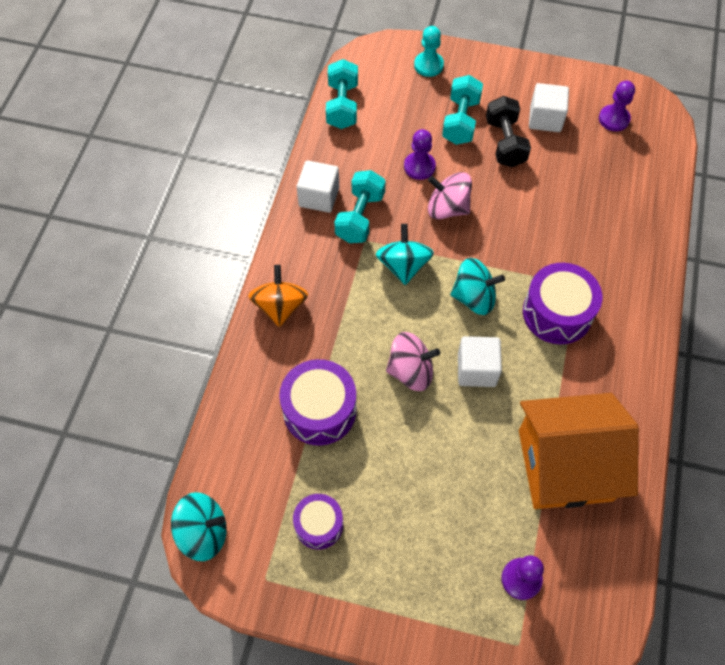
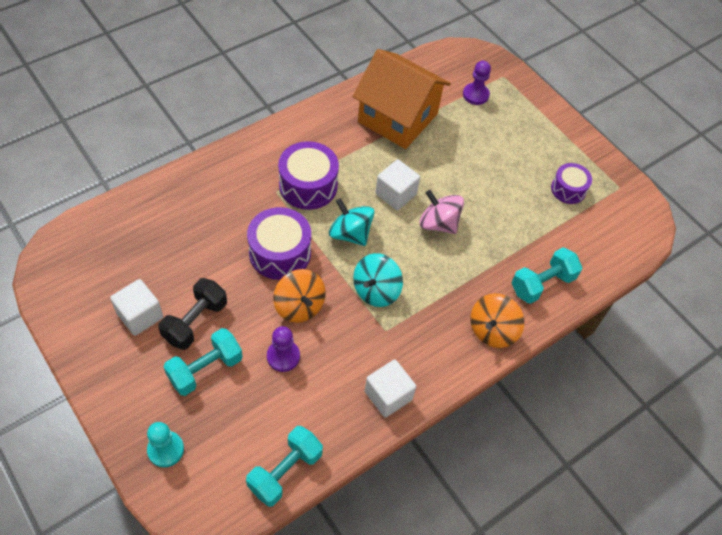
camera: 145 degrees left, 5 degrees down
turquoise spinning top [171,492,227,561] -> none
purple drum [279,359,357,445] -> purple drum moved to [247,207,311,280]
turquoise dumbbell [334,170,386,243] -> turquoise dumbbell moved to [511,247,583,304]
pink spinning top [428,172,472,219] -> orange spinning top [274,269,326,323]
purple pawn [599,81,635,131] -> none

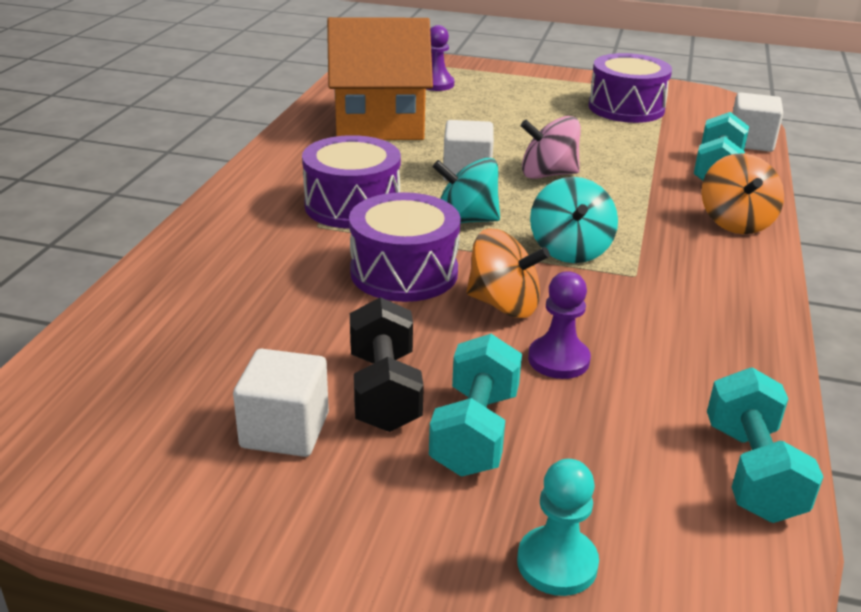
camera: 35 degrees left, 25 degrees down
white cube [365,360,416,418] -> white cube moved to [732,92,783,152]
purple drum [551,163,592,204] -> purple drum [588,53,672,123], size x1.62

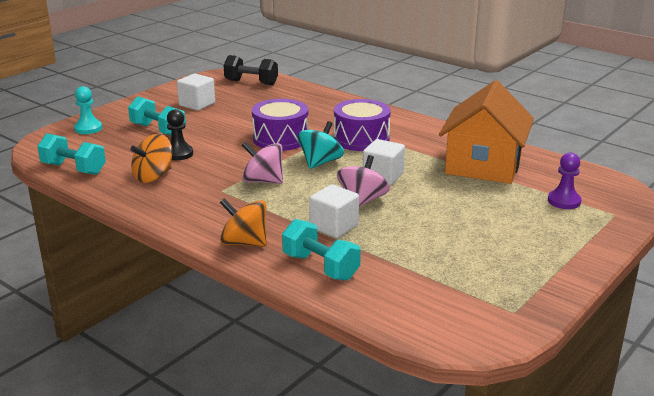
camera: 115 degrees right, 5 degrees down
black dumbbell [350,297,424,432] -> black dumbbell moved to [224,55,278,85]
orange spinning top [466,228,550,318] -> orange spinning top moved to [130,134,172,183]
purple pawn [528,271,591,379] -> black pawn [167,109,193,160]
turquoise spinning top [530,177,618,263] -> pink spinning top [242,141,283,184]
purple drum [588,53,672,123] -> none
white cube [732,92,783,152] -> white cube moved to [309,184,359,238]

